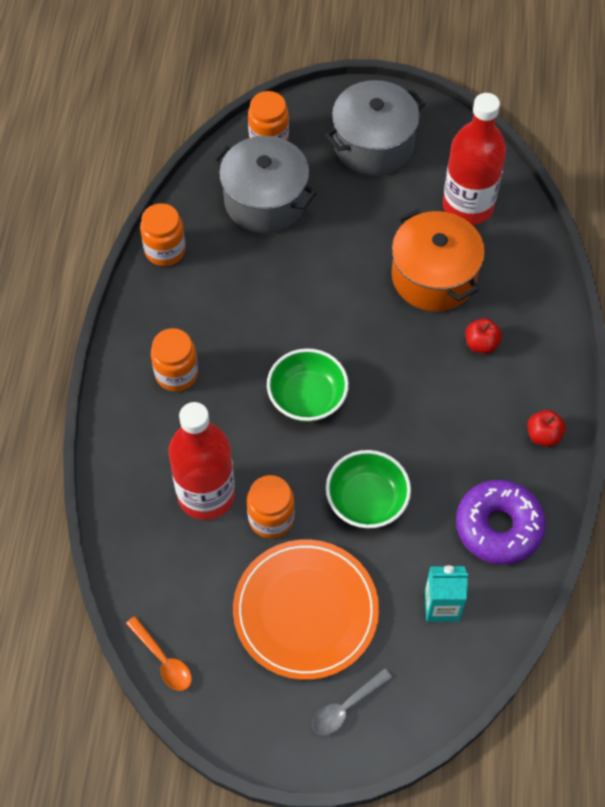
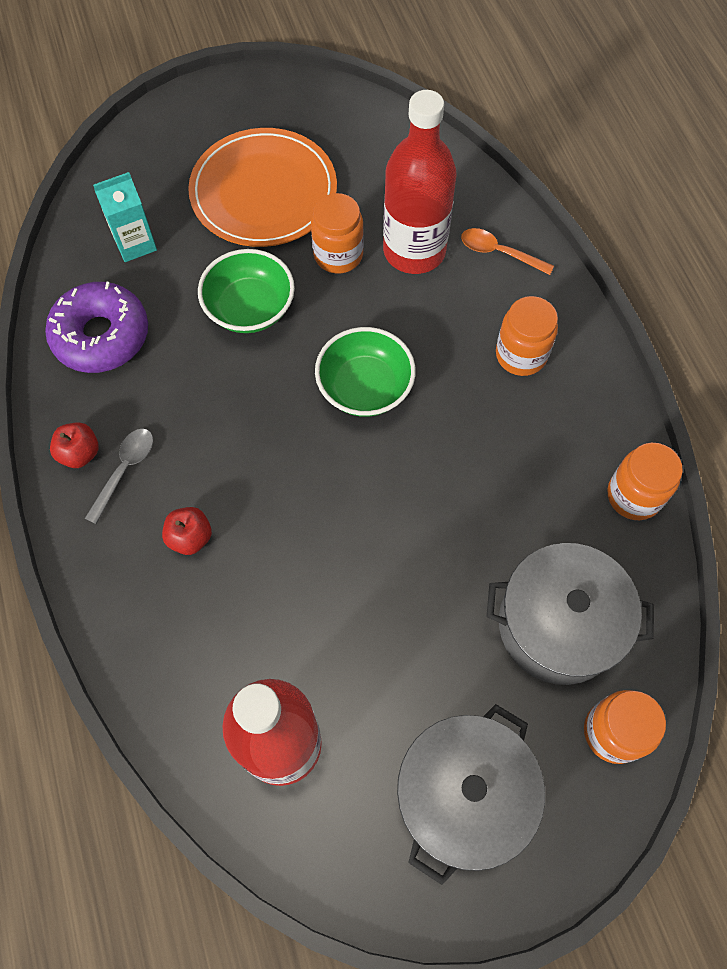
camera: 155 degrees right, 5 degrees up
orange spoon [126,616,192,691] -> orange spoon moved to [461,228,554,275]
grey spoon [312,668,392,735] -> grey spoon moved to [85,429,153,524]
orange pot [392,209,485,311] -> none

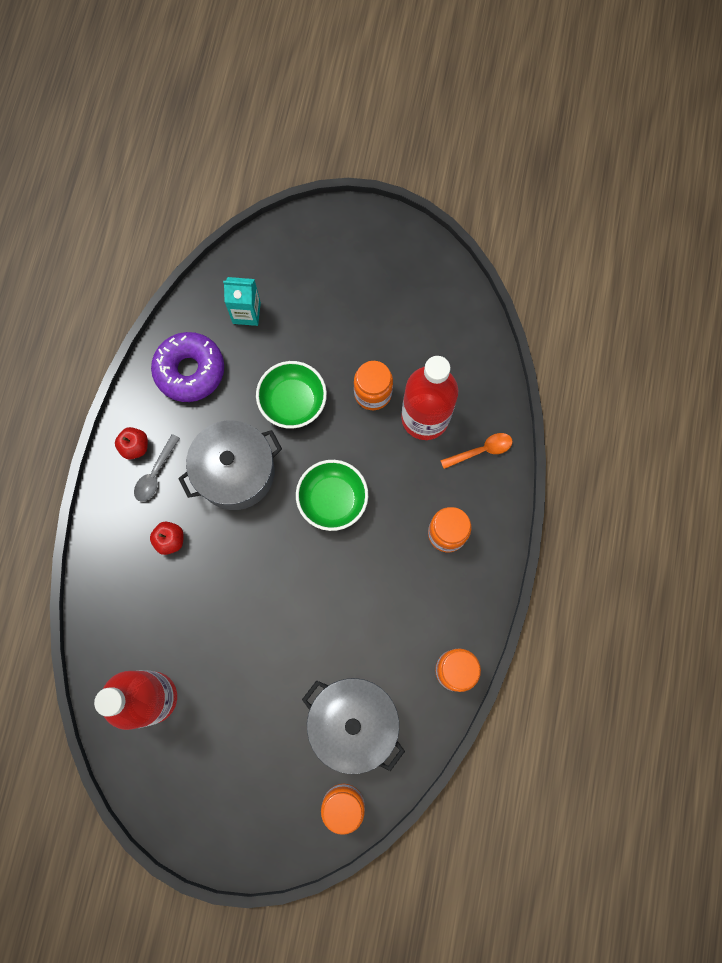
camera: 30 degrees right, 10 degrees up
grey spoon [85,429,153,524] -> grey spoon turned 150 degrees clockwise [134,434,180,502]
orange plate [188,128,337,247] -> none
grey pot [397,704,545,885] -> grey pot moved to [178,420,282,510]
orange spoon [461,228,554,275] -> orange spoon turned 105 degrees clockwise [440,433,512,469]

